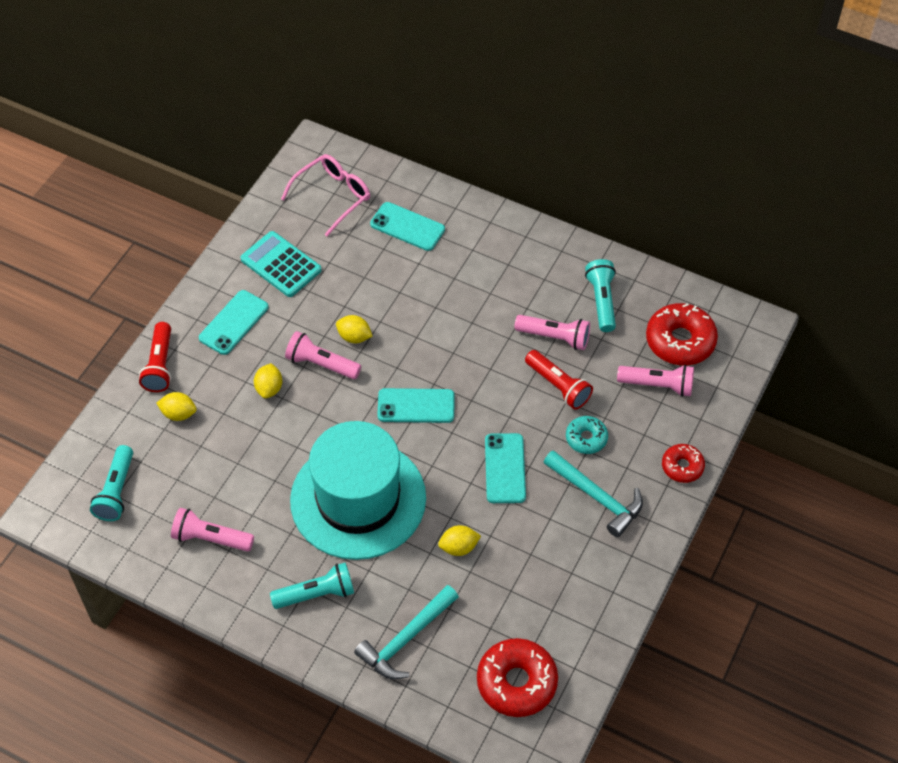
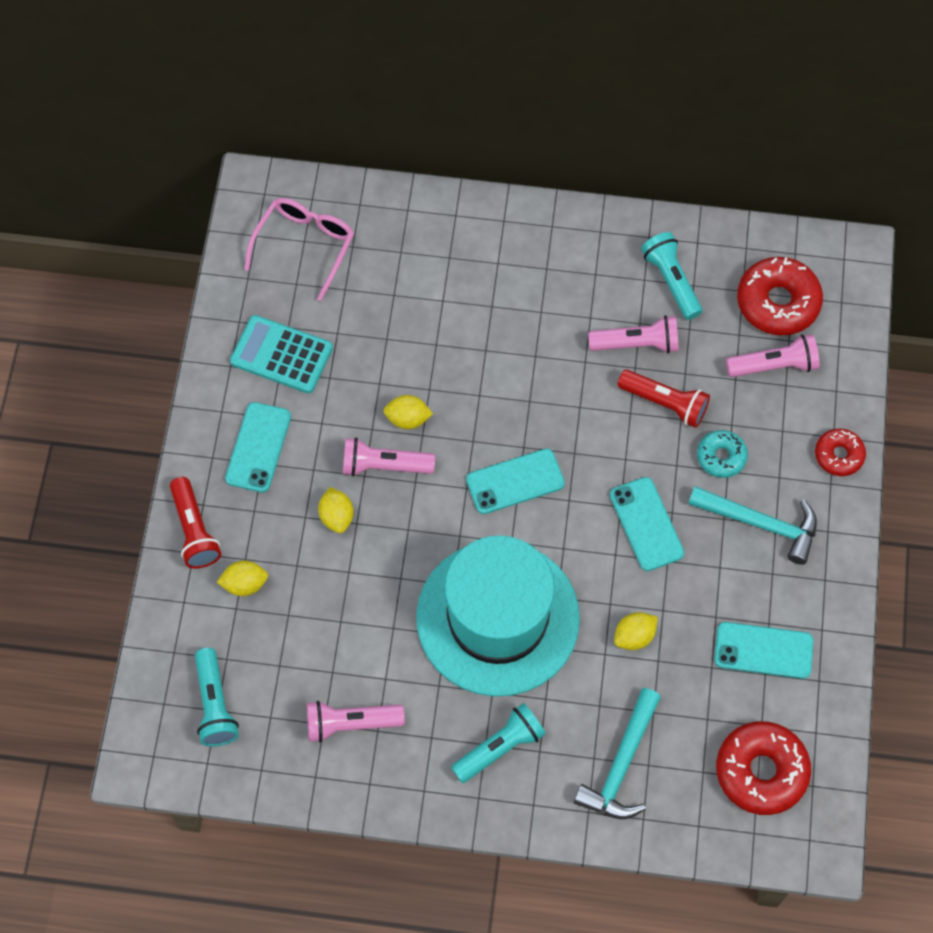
camera: 20 degrees left, 10 degrees up
turquoise phone [370,202,445,251] -> turquoise phone moved to [714,622,813,679]

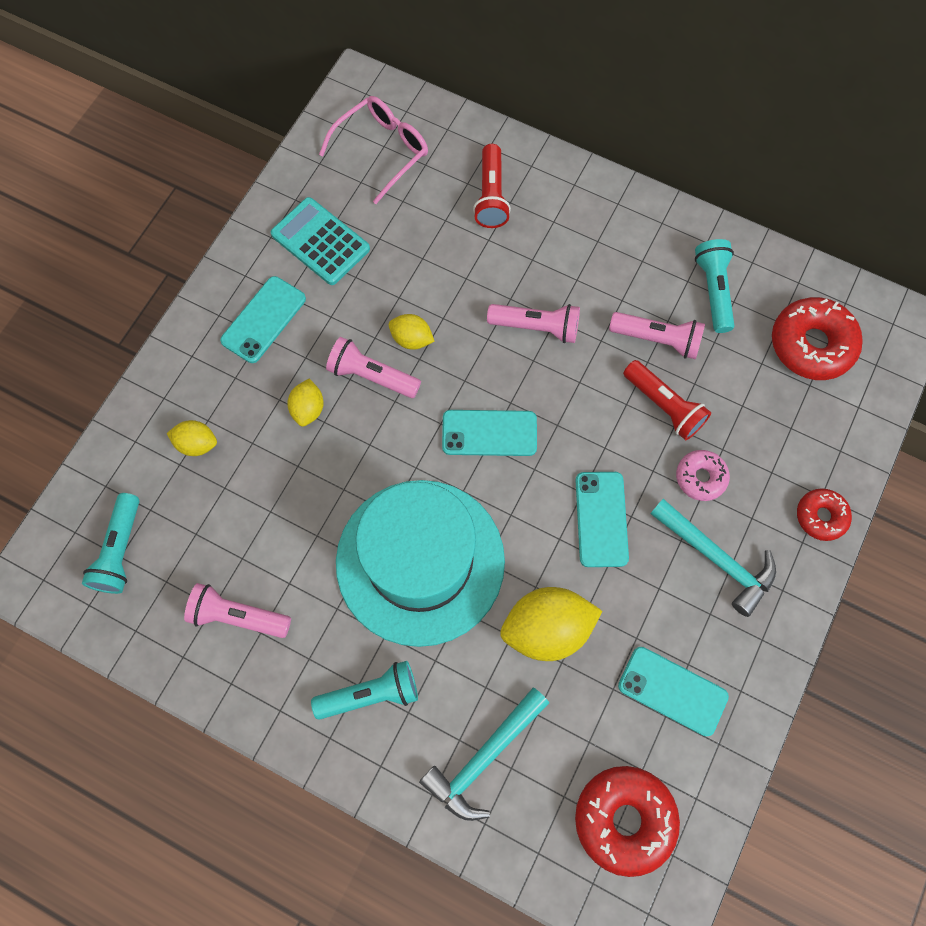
camera: 20 degrees right, 5 degrees up
red flashlight [170,477,221,569] -> red flashlight moved to [473,144,511,228]
yellow lemon [614,612,658,650] -> yellow lemon [500,587,602,661], size x1.87
turquoise donut [697,430,748,478] -> pink donut [676,450,730,501]
pink flashlight [726,334,819,377] -> pink flashlight moved to [487,304,580,343]

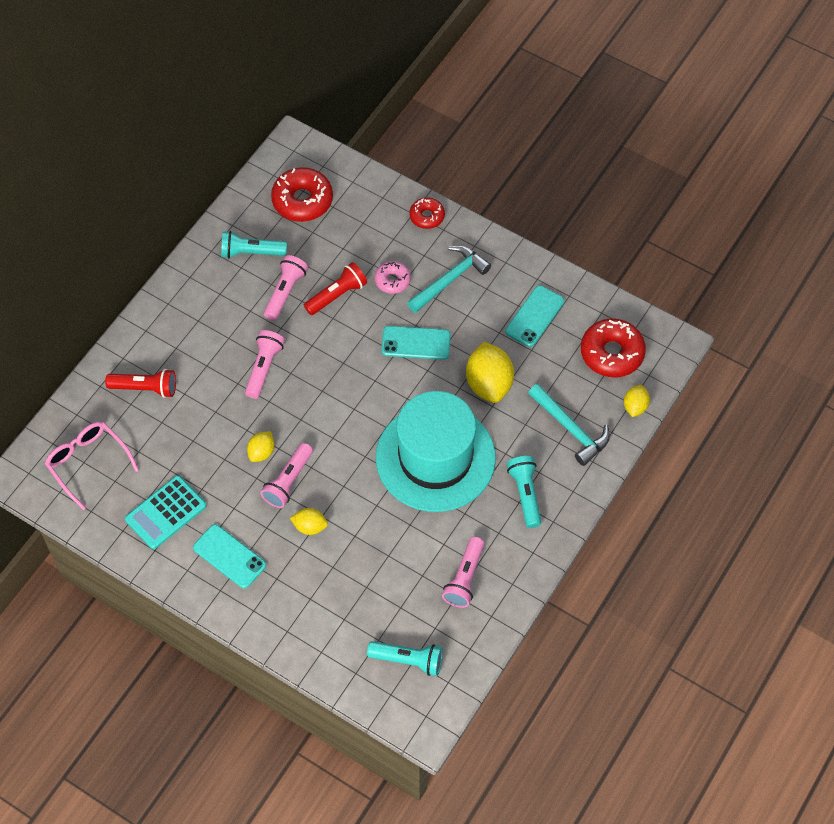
camera: 85 degrees left, 10 degrees down
yellow lemon [167,420,217,456] -> yellow lemon moved to [624,385,650,417]
turquoise phone [442,410,537,456] -> none

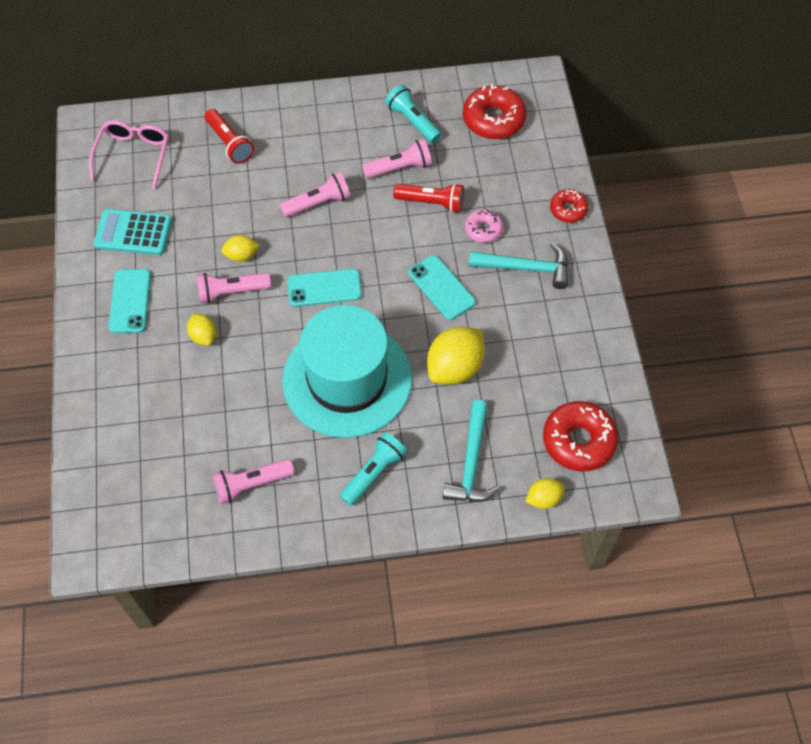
camera: 50 degrees right, 0 degrees up
turquoise flashlight [367,641,443,676] -> none
turquoise phone [505,285,564,347] -> turquoise phone moved to [287,269,362,307]

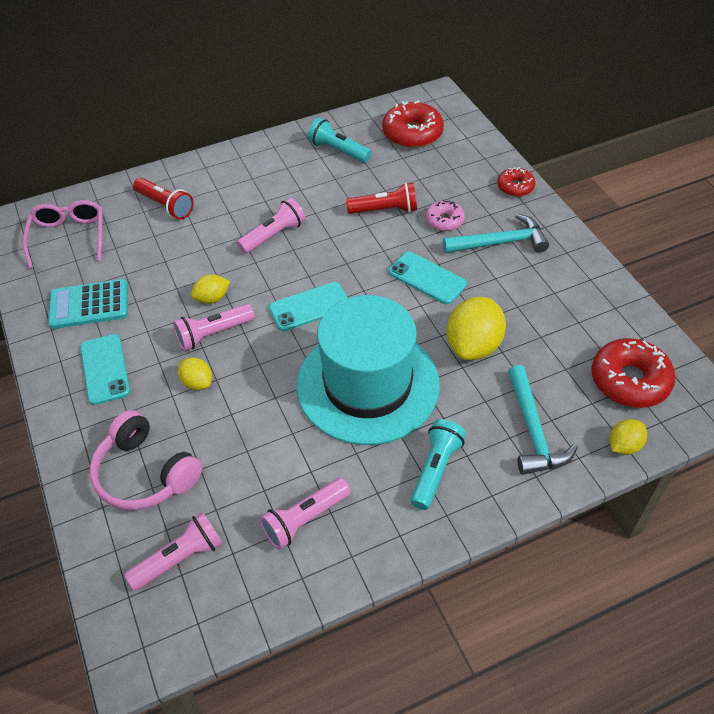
camera: 15 degrees left, 10 degrees down
pink flashlight [362,139,432,179] -> pink flashlight moved to [124,512,223,591]
none -> pink headphones [90,410,202,510]

